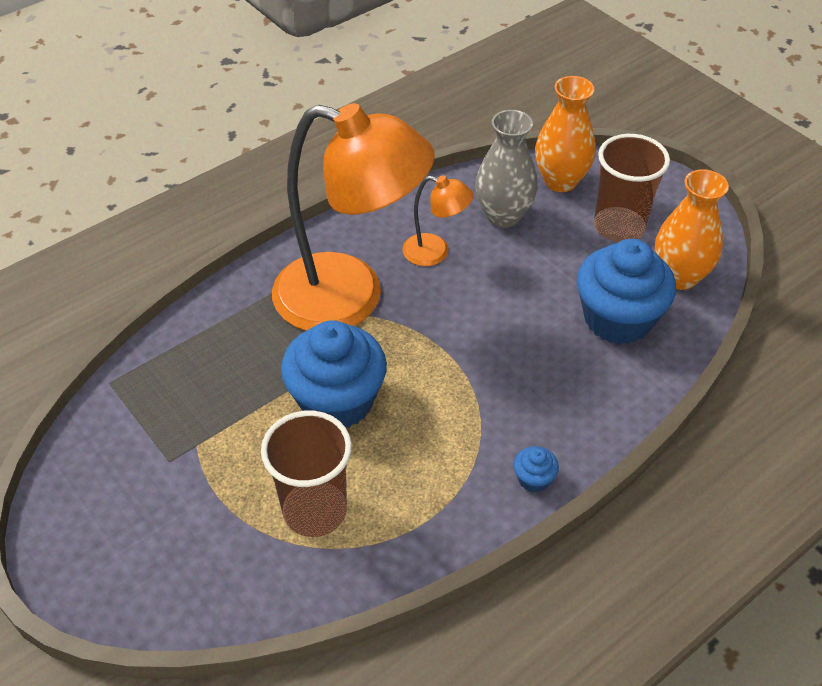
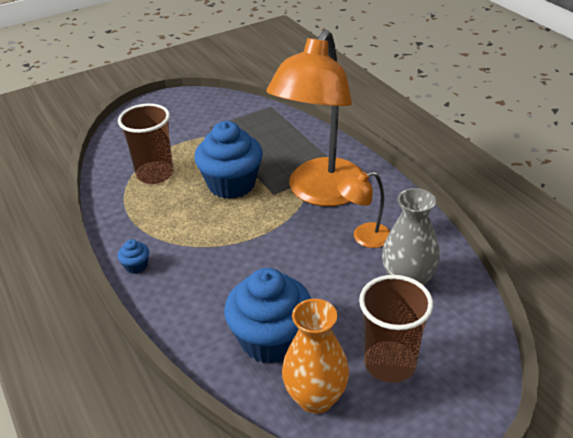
camera: 100 degrees right, 10 degrees down
orange lamp [402,175,474,266] -> orange lamp turned 45 degrees clockwise [337,172,390,248]
orange vase [535,76,596,192] -> none

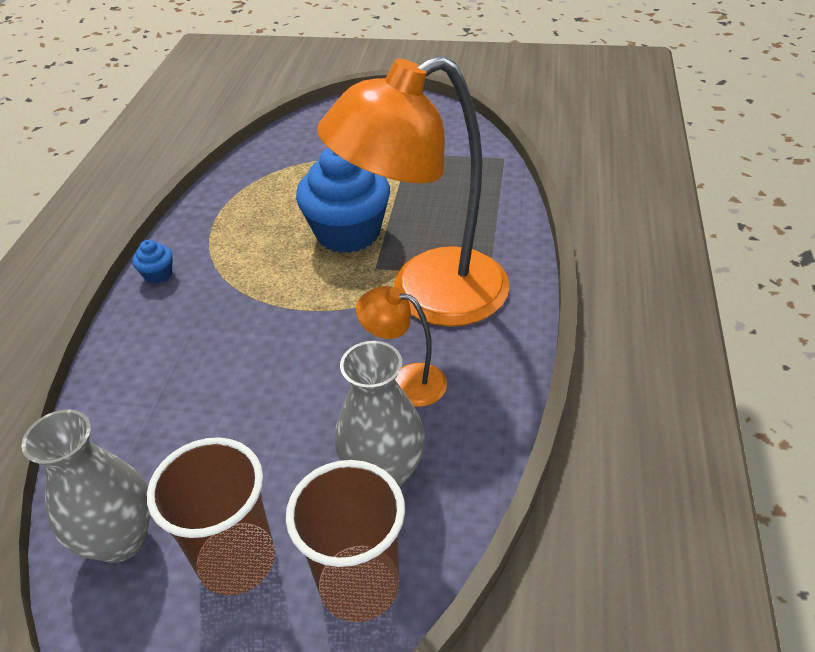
camera: 40 degrees right, 5 degrees up
brown cup [118,103,174,184] -> brown cup moved to [286,460,405,622]
blue cupcake [224,268,311,364] -> none
orange vase [282,299,349,414] -> grey vase [21,409,151,563]

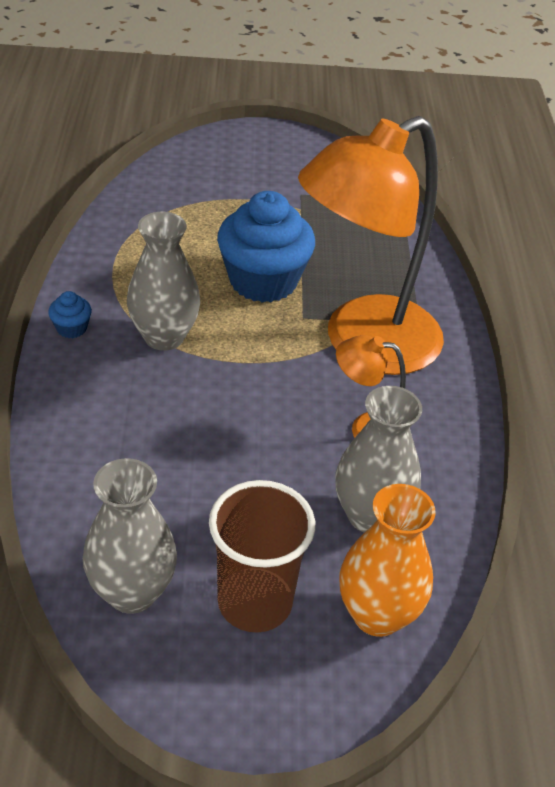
camera: 15 degrees left, 0 degrees up
brown cup [286,460,405,622] -> orange vase [340,484,436,637]
none -> grey vase [127,212,200,351]

